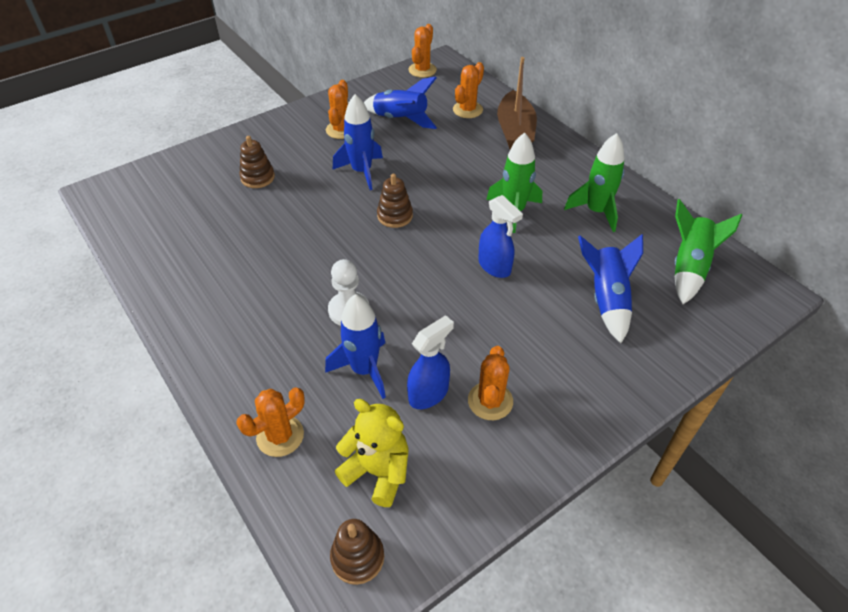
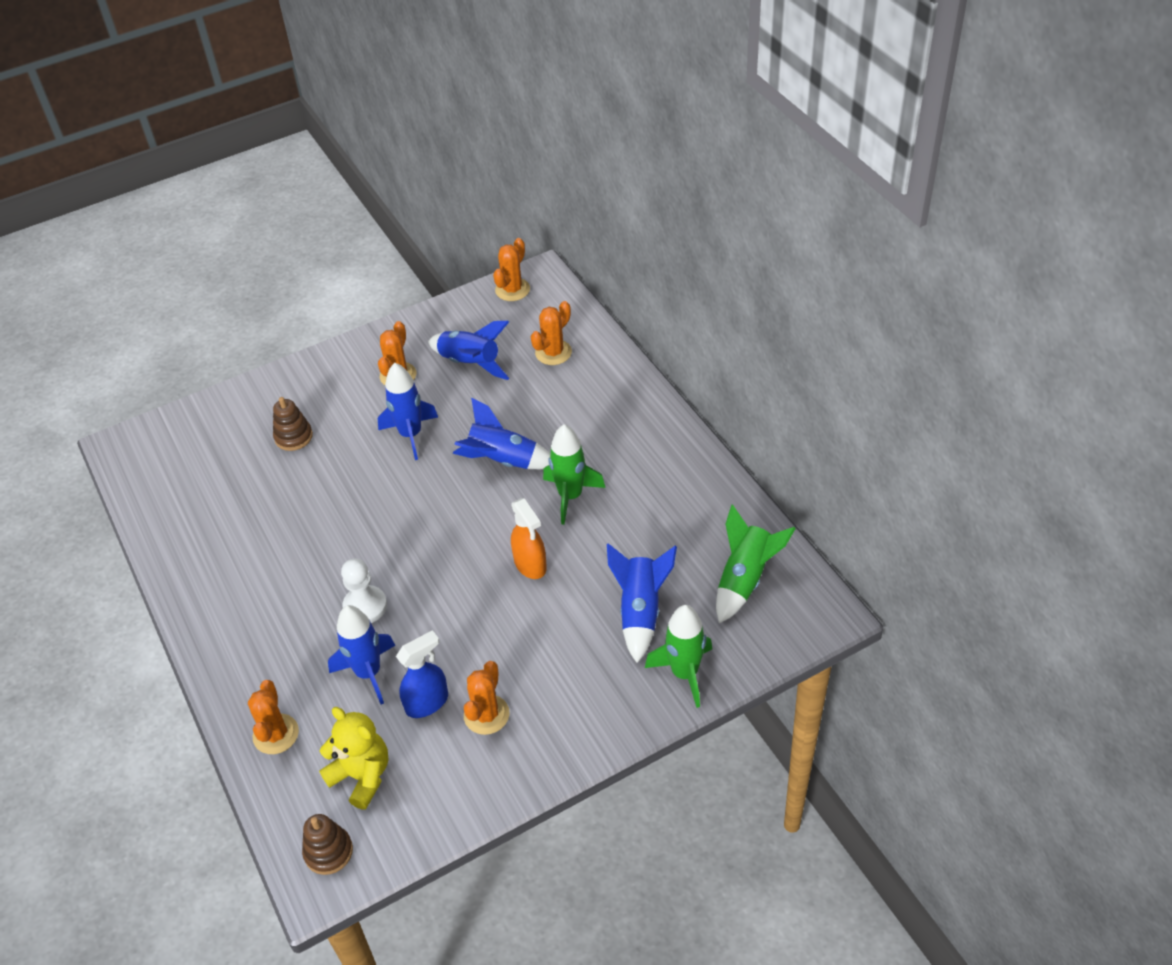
camera: 10 degrees right, 0 degrees up
orange cactus [236,387,305,457] -> orange cactus turned 60 degrees counterclockwise [248,680,299,754]
brown stacking toy [377,174,413,228] -> none
blue spray bottle [478,195,523,278] -> orange spray bottle [511,498,547,579]
brown boat [497,57,537,149] -> none
green rocket [564,133,625,232] -> green rocket moved to [645,605,712,708]
none -> blue rocket [453,398,551,469]

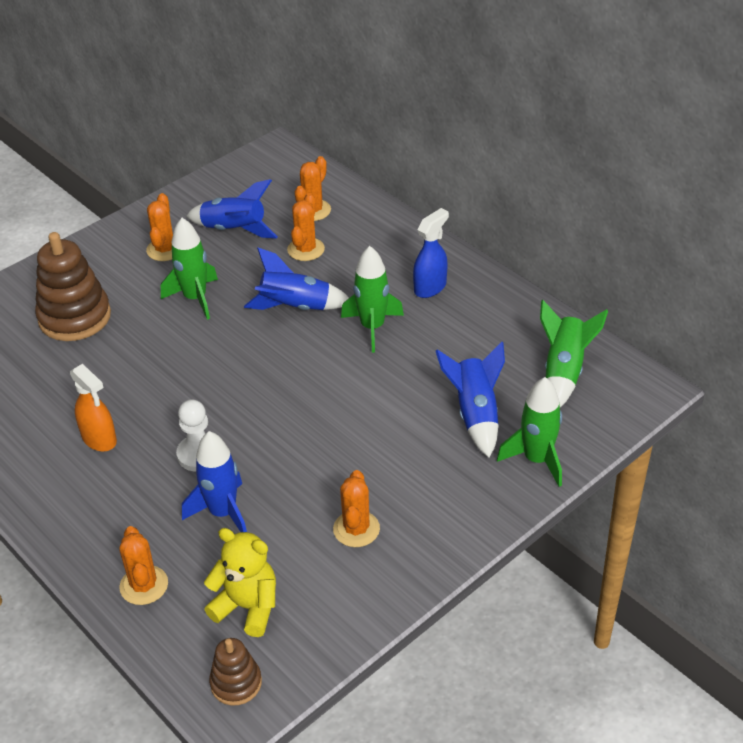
camera: 15 degrees left, 5 degrees down
brown stacking toy [273,397,313,451] -> brown stacking toy [35,232,111,341], size x1.85
blue rocket [378,363,438,460] -> green rocket [161,218,218,320]
blue spray bottle [396,630,448,718] -> blue spray bottle moved to [413,208,449,298]
orange cactus [493,238,530,301] -> orange cactus moved to [287,193,325,261]
orange spray bottle [511,498,547,579] -> orange spray bottle moved to [70,364,117,452]

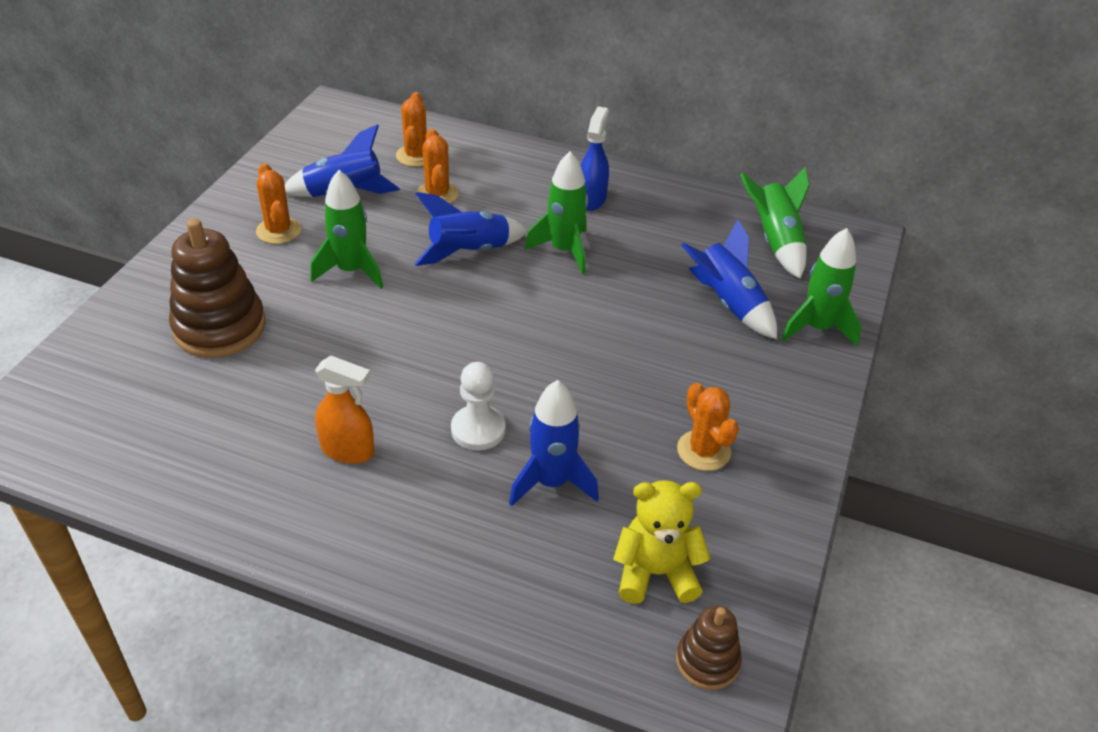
camera: 30 degrees left, 0 degrees up
orange cactus [119,526,168,605] -> none

